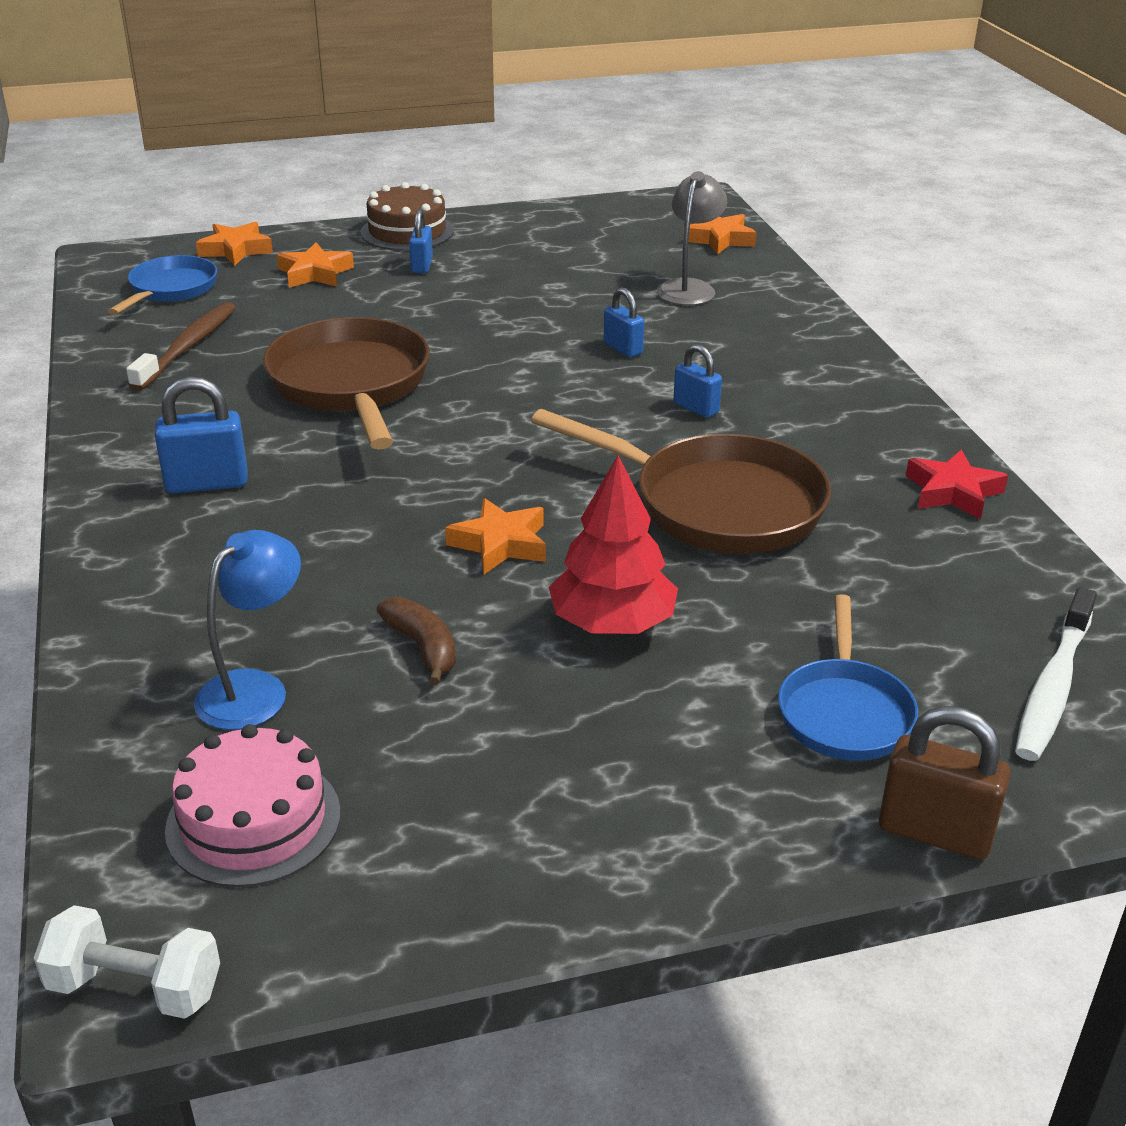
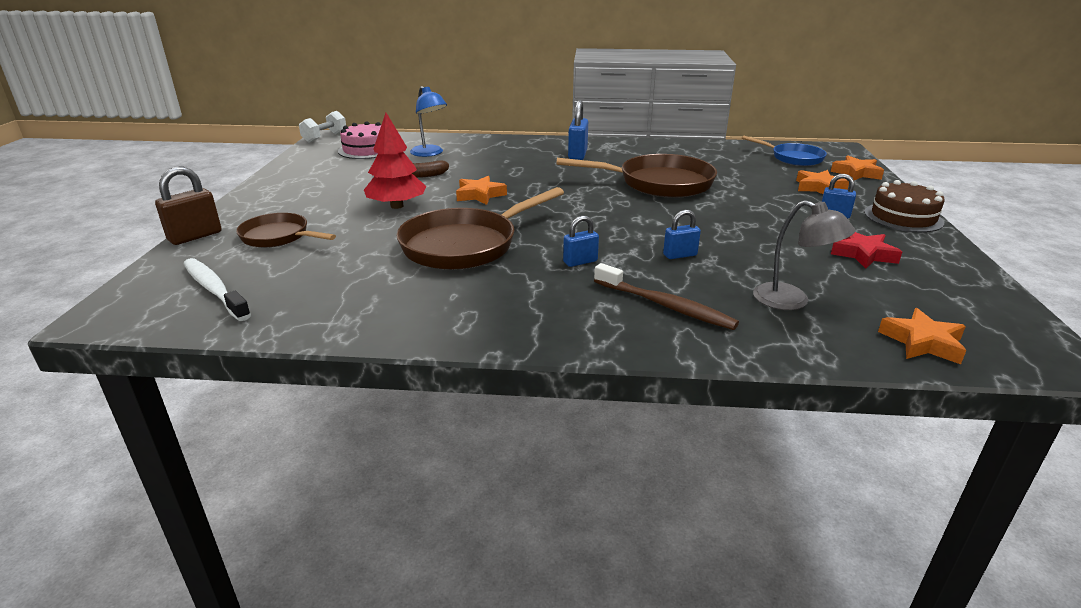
camera: 110 degrees right, 5 degrees down
brown toothbrush [126,302,236,391] -> brown toothbrush moved to [594,263,739,330]
blue pan [778,594,918,761] -> brown pan [236,213,336,248]
red star [906,450,1008,519] -> red star moved to [831,232,902,269]

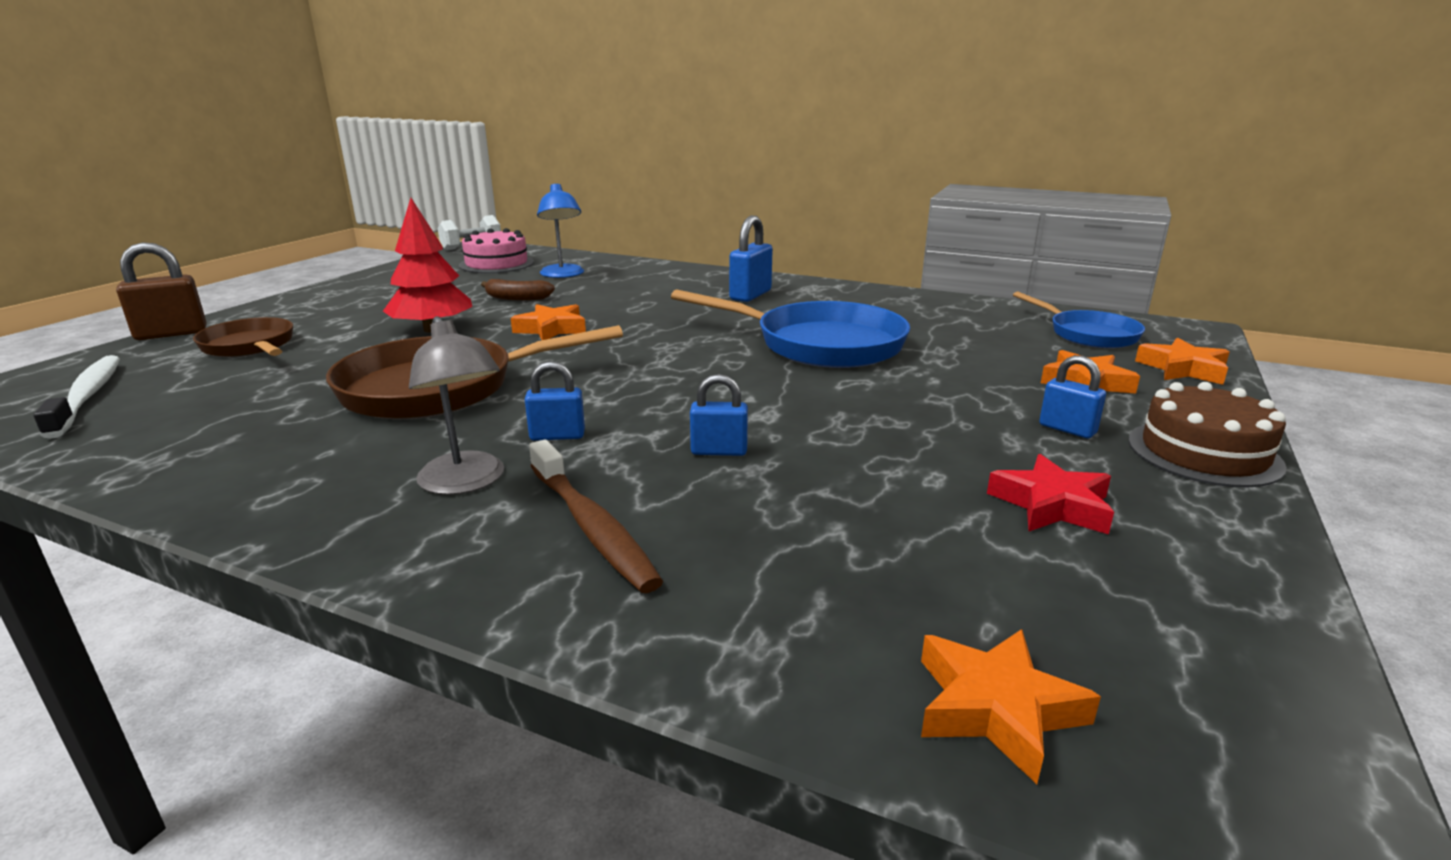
camera: 20 degrees right, 5 degrees down
brown pan [556,154,717,198] -> blue pan [671,289,910,368]
grey lamp [753,200,855,310] -> grey lamp moved to [409,316,504,495]

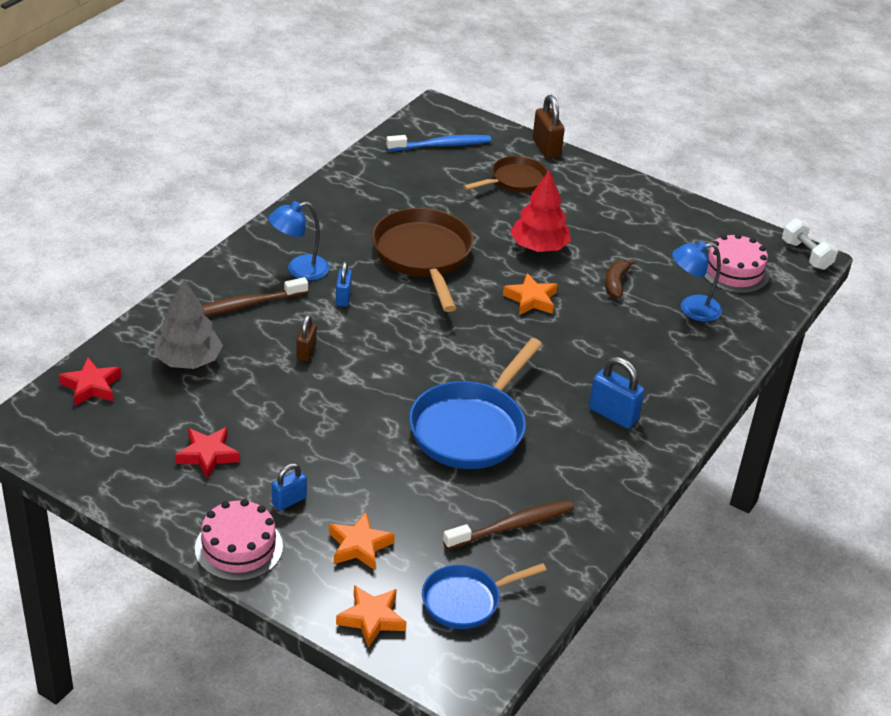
camera: 95 degrees right, 15 degrees up
white toothbrush [33,355,120,439] -> blue toothbrush [386,135,491,151]
grey lamp [409,316,504,495] -> blue lamp [269,201,329,280]
blue padlock [690,374,748,456] -> brown padlock [297,314,317,362]
orange star [921,629,1101,784] -> red star [59,357,121,406]
brown cake [1129,382,1287,487] -> pink cake [195,499,283,581]
none -> grey tree [154,279,223,369]
none -> brown toothbrush [443,500,574,550]

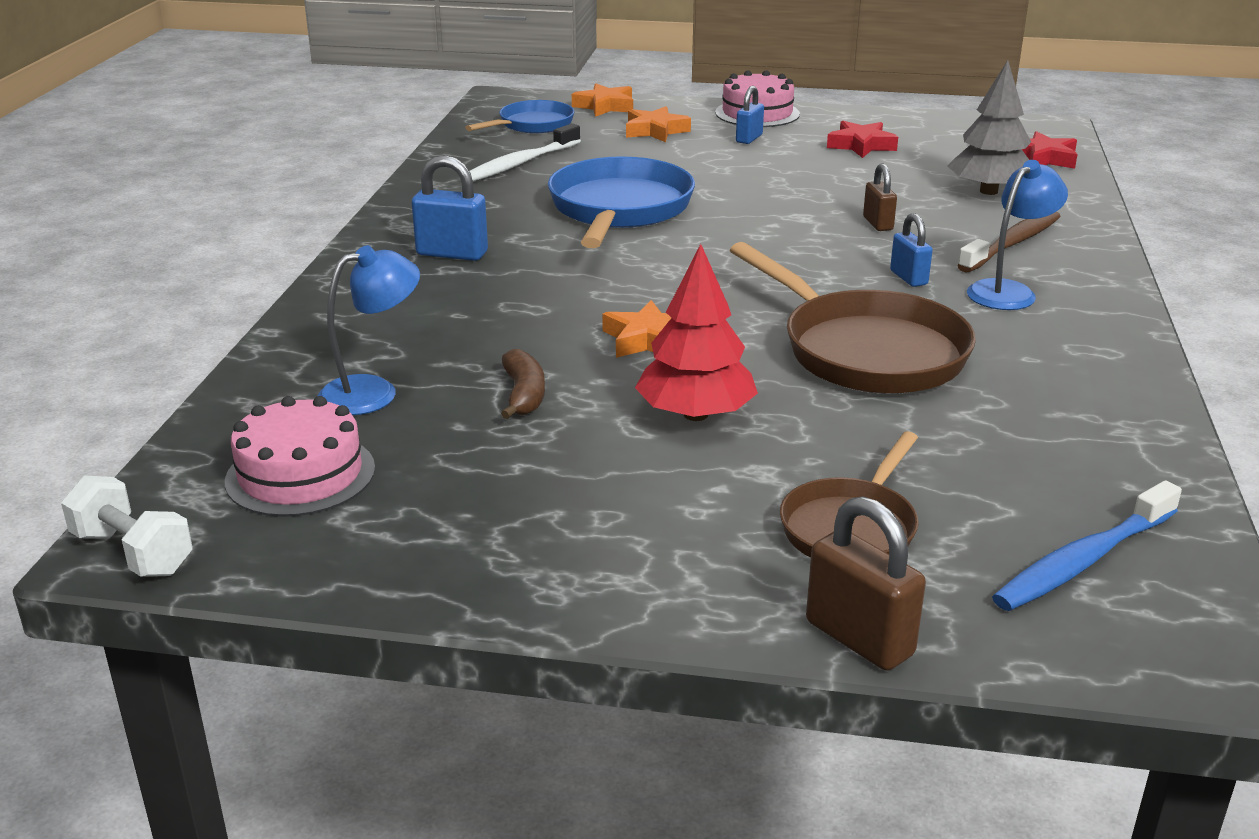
camera: 160 degrees right, 10 degrees down
brown toothbrush [443,500,574,550] -> white toothbrush [469,124,581,181]

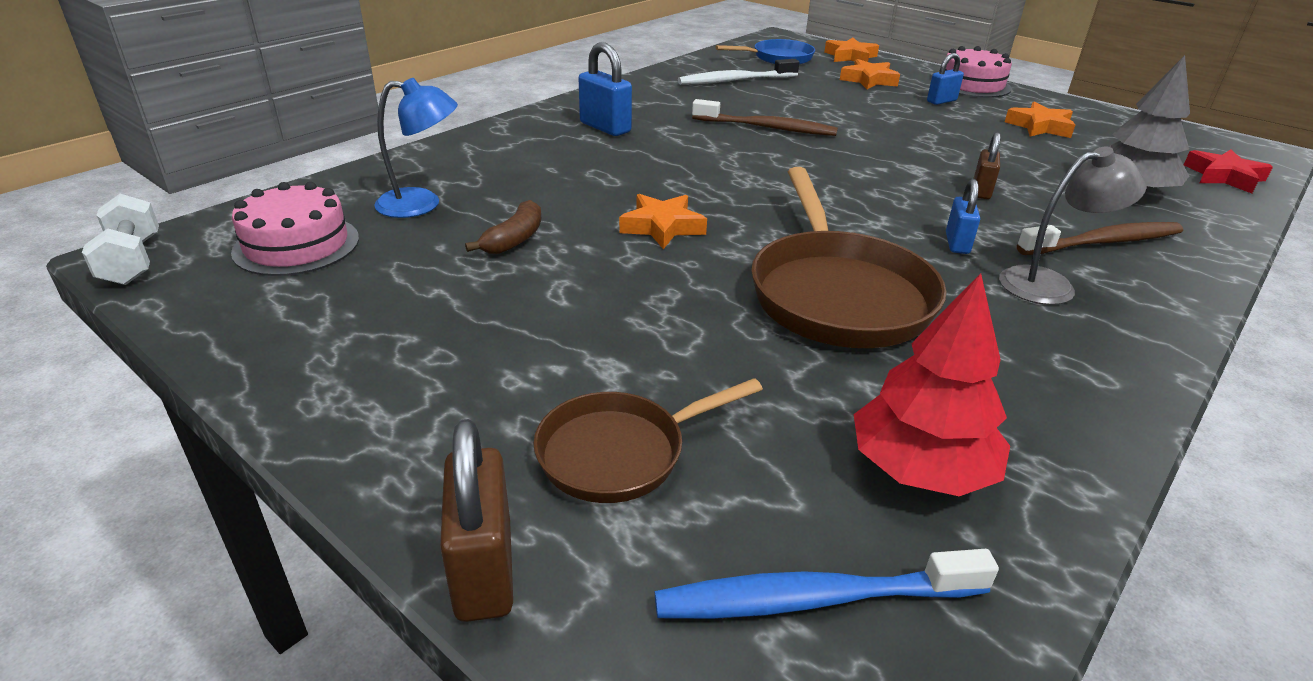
camera: 30 degrees right, 5 degrees up
blue pan [548,157,695,248] -> brown toothbrush [692,99,838,136]
red tree [635,244,758,421] -> red tree moved to [854,273,1010,496]
red star [827,121,898,158] -> orange star [1005,102,1075,138]
blue lamp [967,160,1068,310] -> grey lamp [999,146,1147,305]

